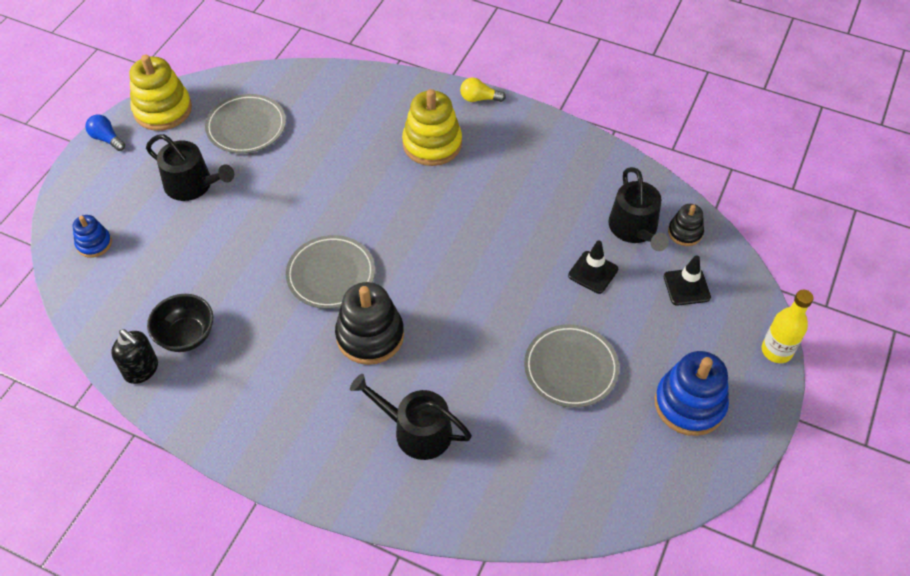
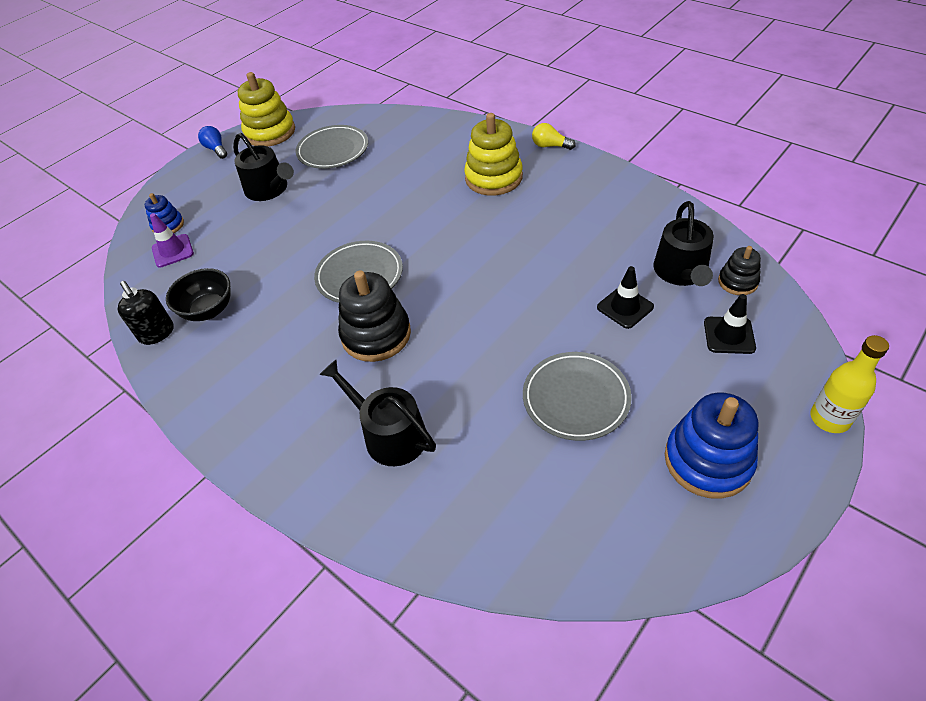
camera: 20 degrees right, 5 degrees down
none -> purple traffic cone [150,213,194,267]

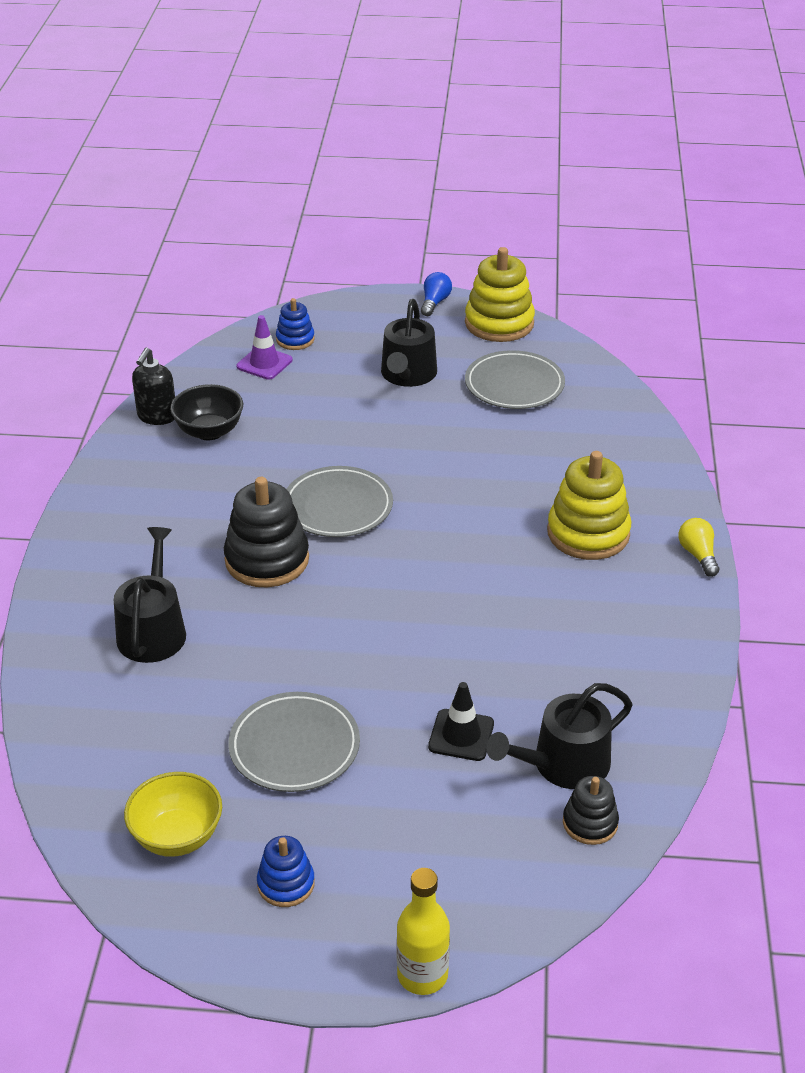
camera: 50 degrees right, 10 degrees down
blue stacking toy [665,393,758,499] -> blue stacking toy [257,836,315,907], size x0.55
black traffic cone [704,294,756,354] -> none
none -> yellow bowl [124,772,222,857]

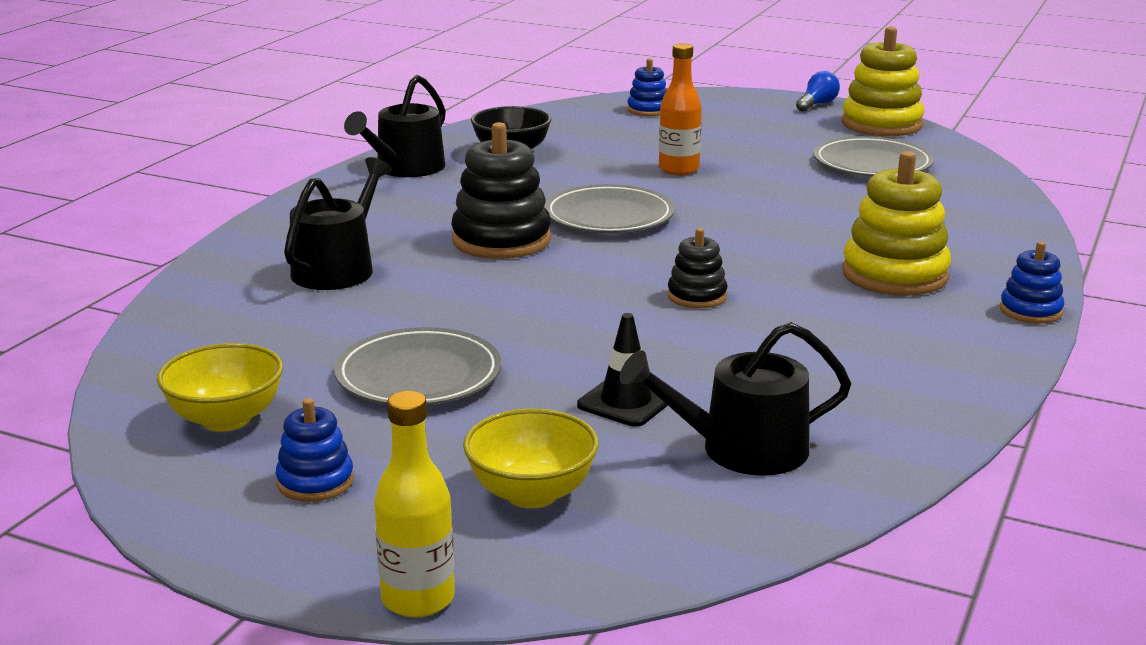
camera: 20 degrees right, 15 degrees down
black soap dispenser [132,348,175,425] -> none
purple traffic cone [236,315,293,380] -> none
black watering can [381,299,437,387] -> black watering can moved to [344,75,446,177]
black stacking toy [563,776,619,845] -> black stacking toy moved to [667,228,727,308]
yellow light bulb [678,518,719,577] -> blue stacking toy [1000,241,1064,324]
none -> yellow bowl [463,408,599,508]
none -> orange bottle [659,43,702,175]

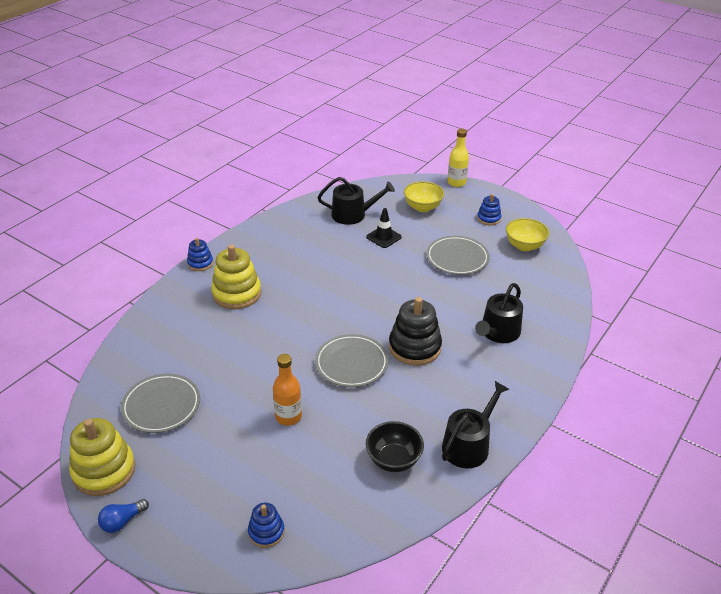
camera: 170 degrees left, 15 degrees up
black stacking toy [667,228,727,308] -> none

